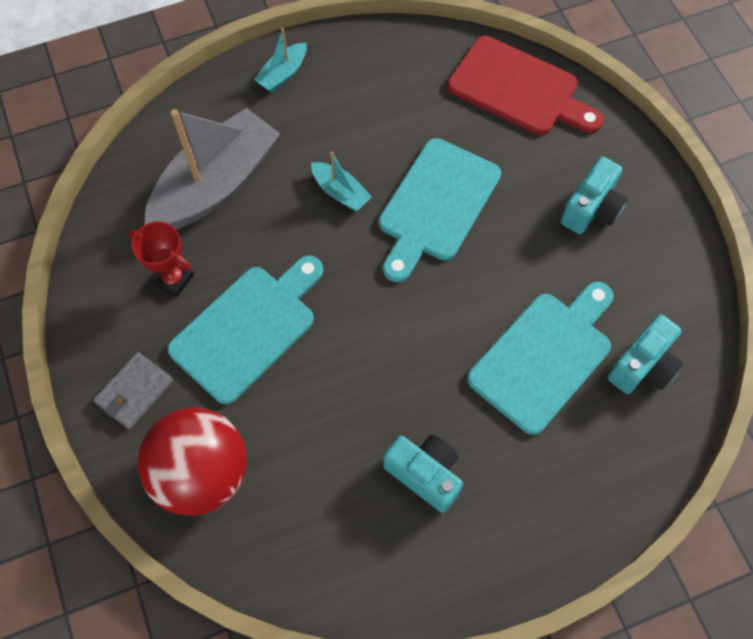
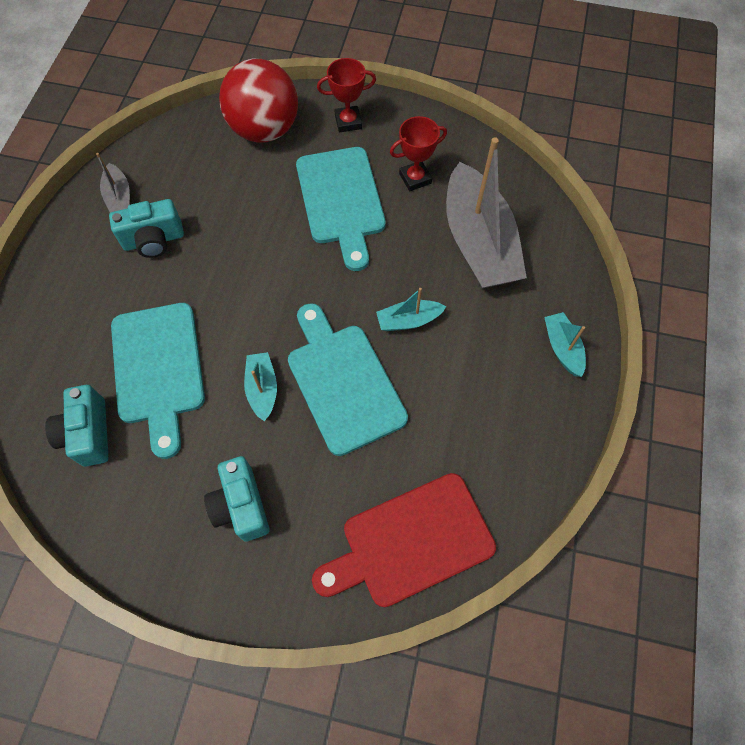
camera: 125 degrees right, 0 degrees up
grey wallet [93,352,173,429] -> red trophy [317,58,376,132]
none -> grey boat [96,153,130,213]
none -> turquoise boat [244,352,277,421]

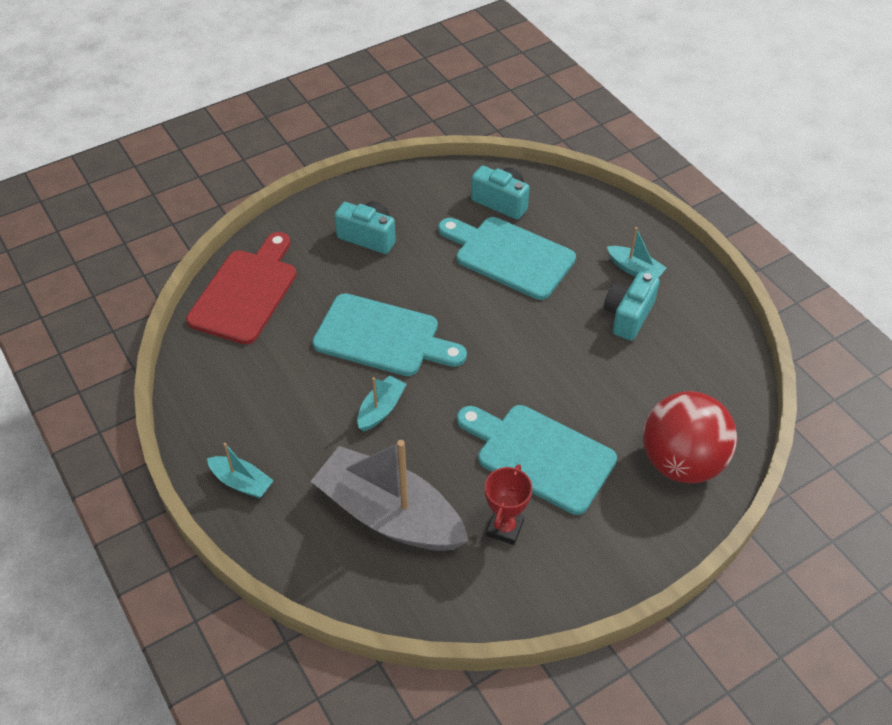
camera: 135 degrees right, 15 degrees down
grey boat [96,153,130,213] -> none
turquoise boat [244,352,277,421] -> turquoise boat moved to [607,227,667,278]
red trophy [317,58,376,132] -> none

